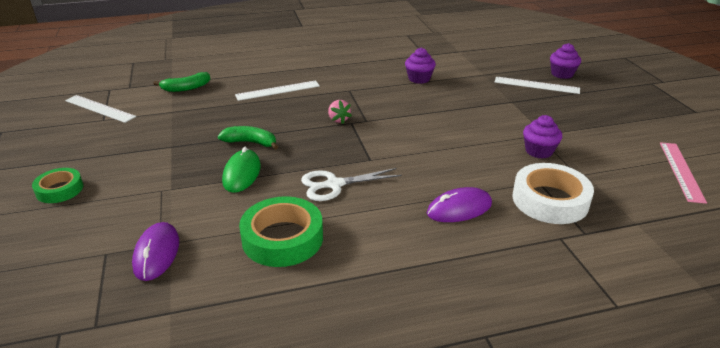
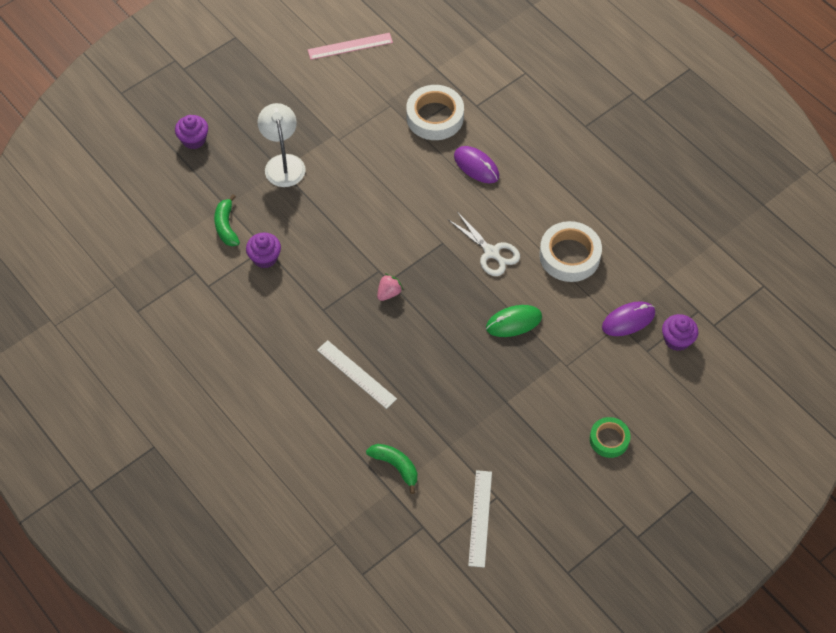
camera: 115 degrees left, 25 degrees up
green banana [218,126,278,150] -> green banana moved to [214,194,240,246]
green tape [239,196,323,267] -> white tape [539,221,602,282]
white ruler [495,77,580,94] -> none
purple cupcake [523,115,562,159] -> purple cupcake moved to [662,314,698,351]
none -> white lamp [257,103,306,187]

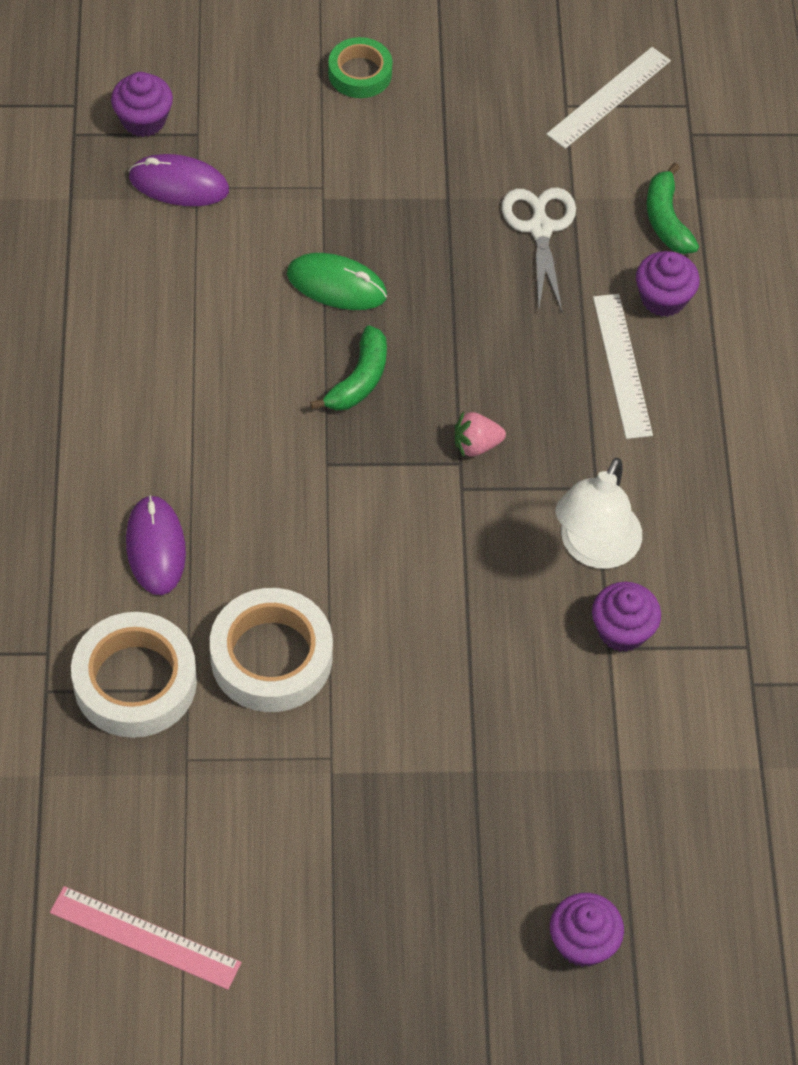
camera: 145 degrees left, 0 degrees up
green banana [214,194,240,246] -> green banana moved to [310,325,387,411]
white lamp [257,103,306,187] -> white lamp moved to [555,458,642,569]
white scissors [449,212,520,276] -> white scissors moved to [502,187,576,312]
white tape [539,221,602,282] -> white tape moved to [210,588,333,712]
none -> purple cupcake [636,251,700,317]

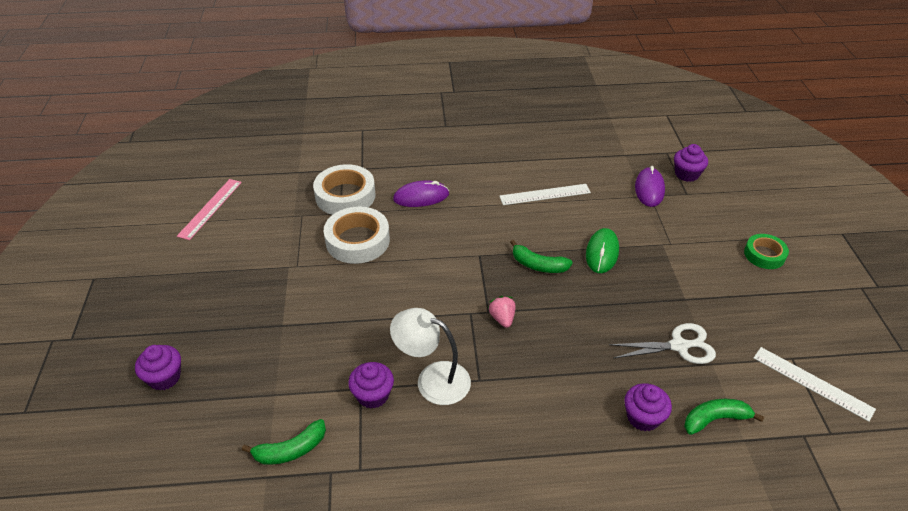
camera: 90 degrees right, 15 degrees down
white ruler [593,294,653,439] -> white ruler moved to [499,184,591,205]
none -> green banana [242,419,326,465]

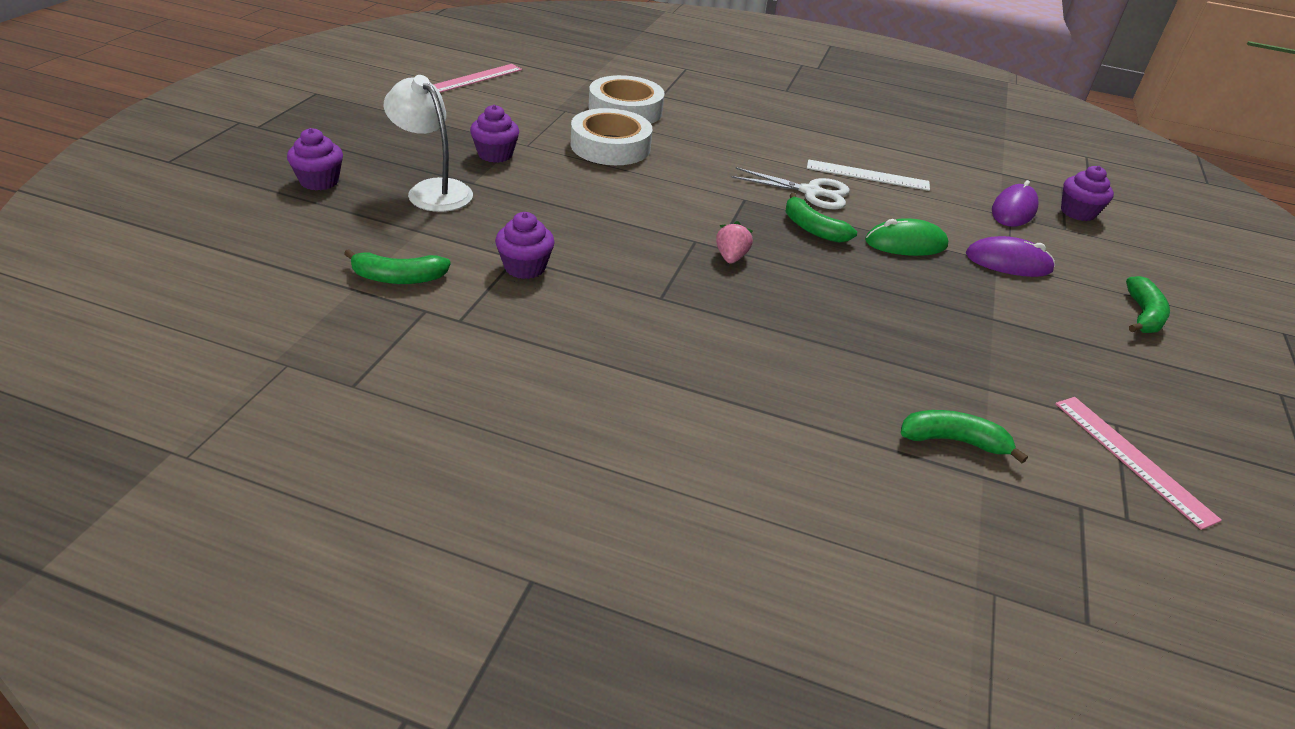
camera: 20 degrees right, 5 degrees down
white lamp [390,308,471,405] -> white lamp moved to [384,75,473,212]
purple mouse [393,180,449,207] -> purple mouse moved to [966,236,1055,277]
green mouse [586,228,619,273] -> green mouse turned 45 degrees clockwise [865,218,948,256]
white scissors [609,323,716,364] -> white scissors moved to [731,167,850,209]
purple cupcake [624,383,672,431] -> purple cupcake moved to [470,105,519,163]
green tape [744,234,789,269] -> green banana [1126,276,1170,333]
white ruler [754,347,876,422] -> pink ruler [1055,397,1222,530]

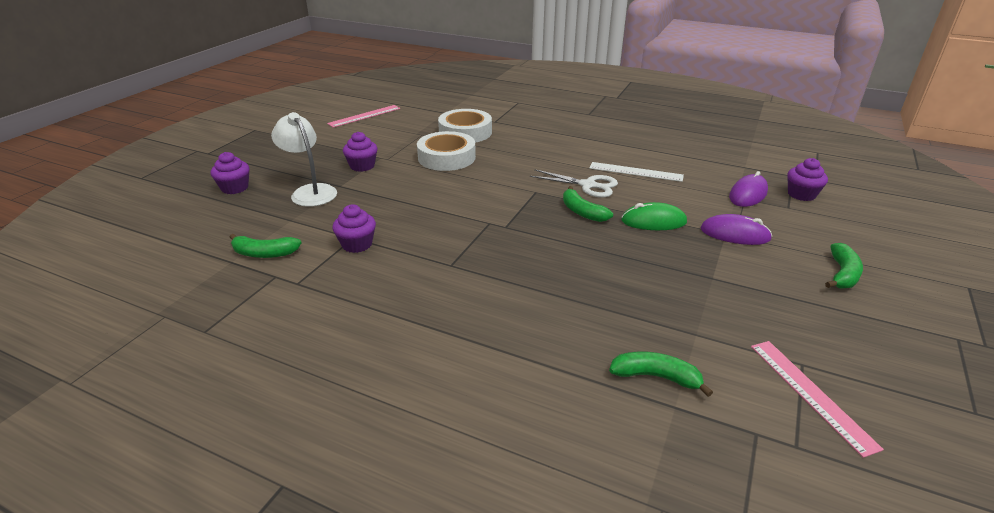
camera: 10 degrees right, 5 degrees down
pink strawberry [716,221,753,263] -> none

